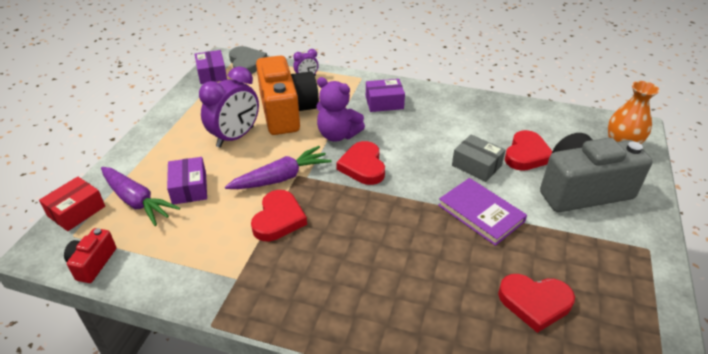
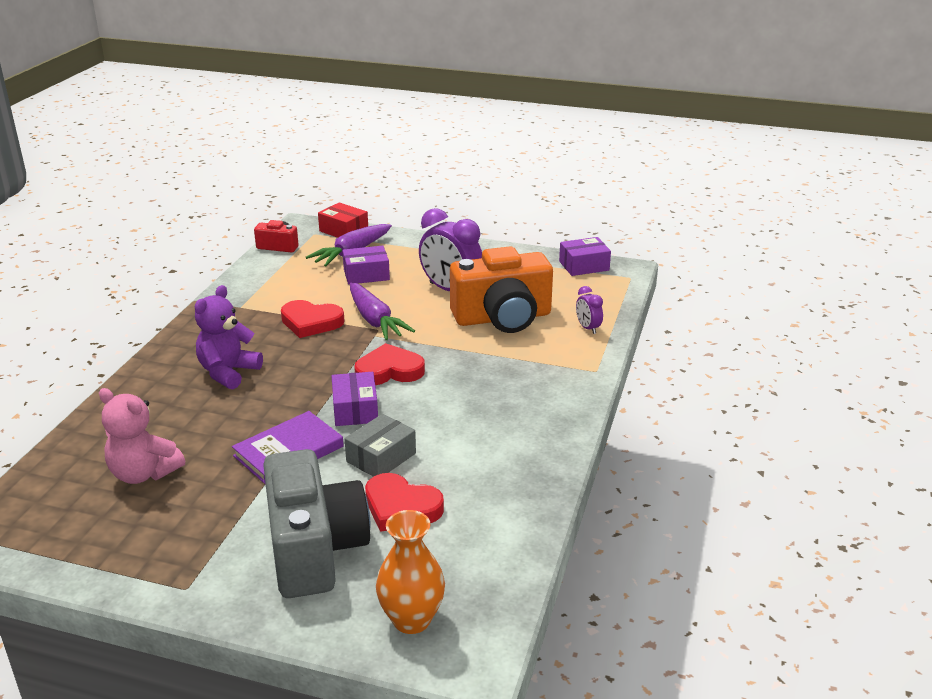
camera: 90 degrees right, 10 degrees down
grey heart [229,46,267,74] -> none
purple teddy bear [316,77,365,142] -> purple teddy bear moved to [195,285,263,389]
purple box [366,79,405,112] -> purple box moved to [332,372,378,426]
red heart [498,274,575,333] -> pink teddy bear [99,388,185,484]

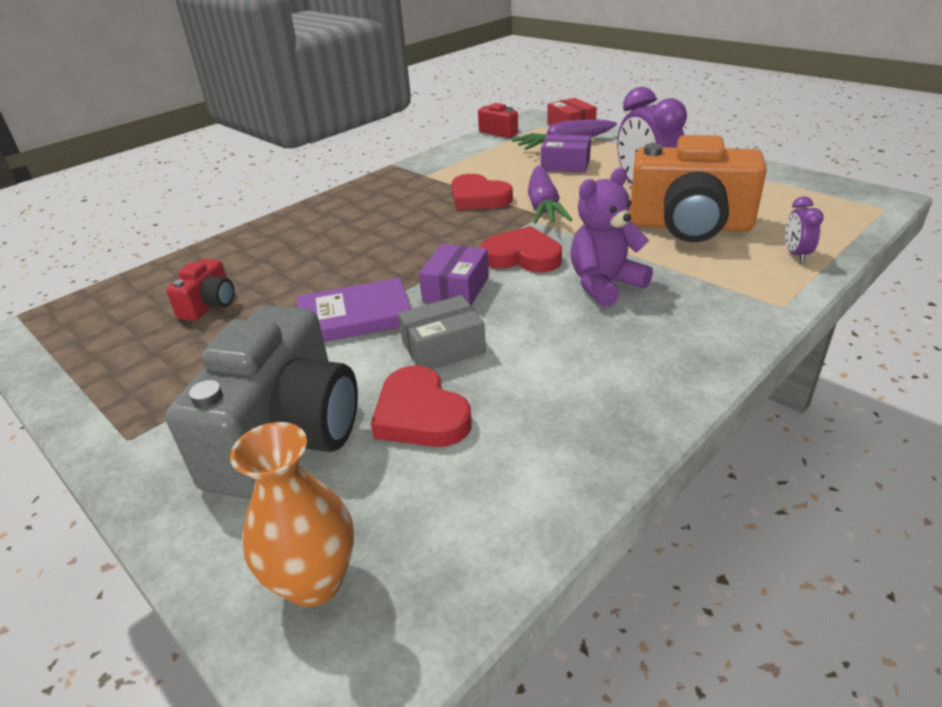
camera: 30 degrees right, 5 degrees up
pink teddy bear [99,388,185,484] -> red camera [166,259,235,321]
purple teddy bear [195,285,263,389] -> purple teddy bear moved to [570,168,653,307]
purple box [559,237,611,276] -> none

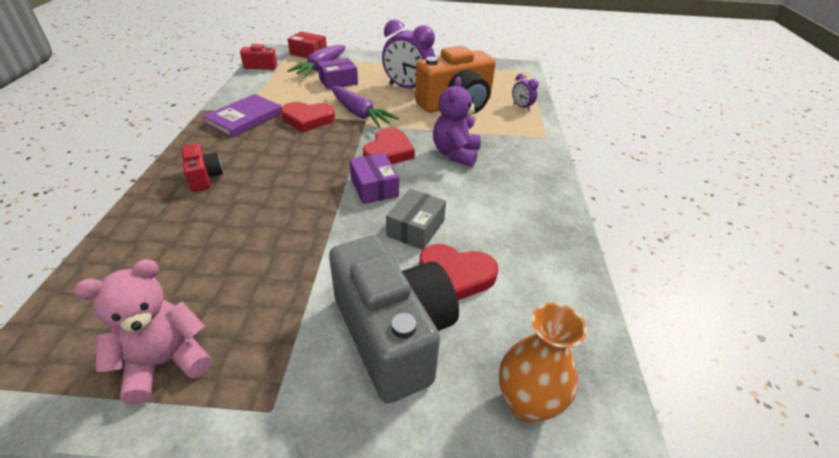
camera: 45 degrees left, 5 degrees up
red camera [166,259,235,321] -> red camera moved to [181,144,223,192]
purple book [297,278,411,342] -> purple book moved to [203,94,282,137]
red heart [480,226,562,272] -> red heart turned 135 degrees clockwise [363,128,415,164]
none -> pink teddy bear [74,259,212,405]

